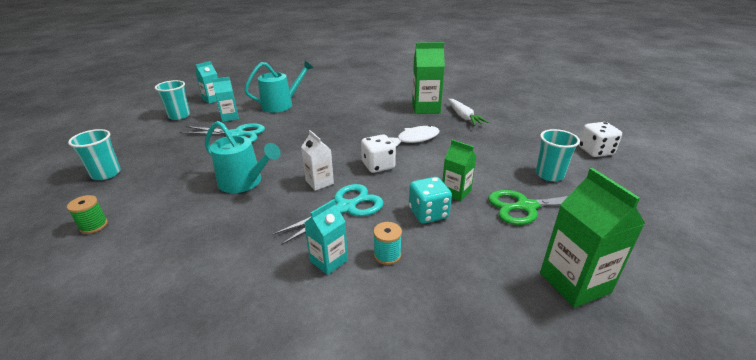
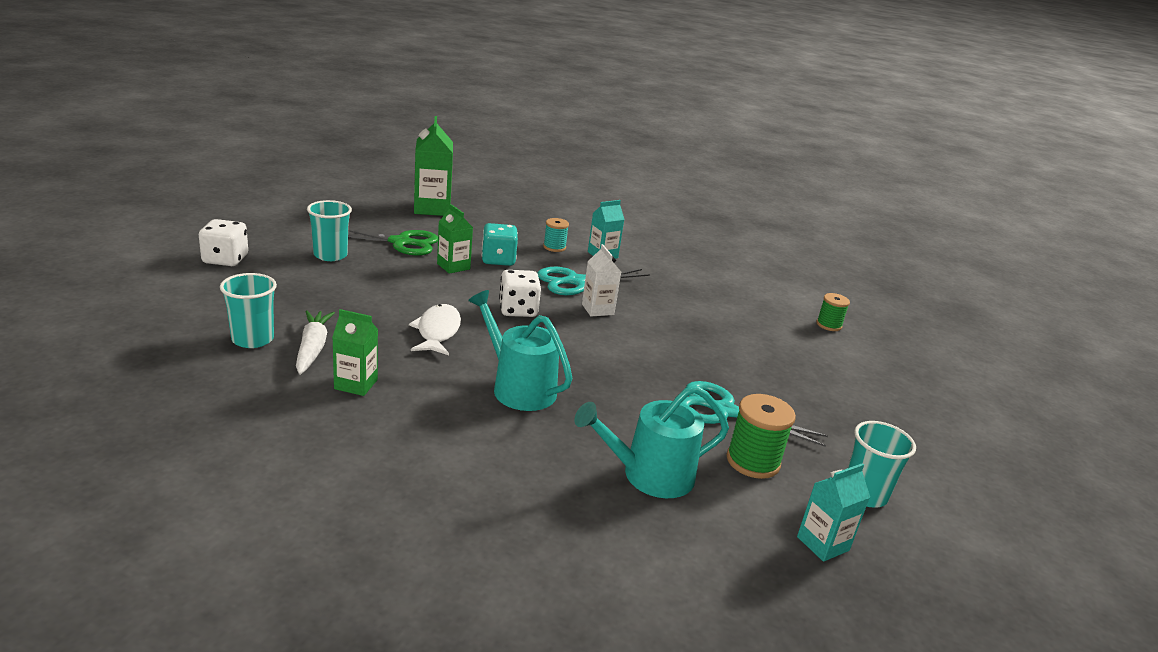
camera: 170 degrees left, 5 degrees down
turquoise cup [68,129,121,180] -> turquoise cup moved to [220,273,277,348]
turquoise watering can [205,121,281,193] -> turquoise watering can moved to [468,290,573,411]
turquoise carton [212,77,239,122] -> green spool [727,394,796,479]
white fish [388,125,440,147] -> white fish turned 105 degrees clockwise [409,304,461,355]
green carton [412,42,445,114] -> green carton [332,309,378,396], size x0.61

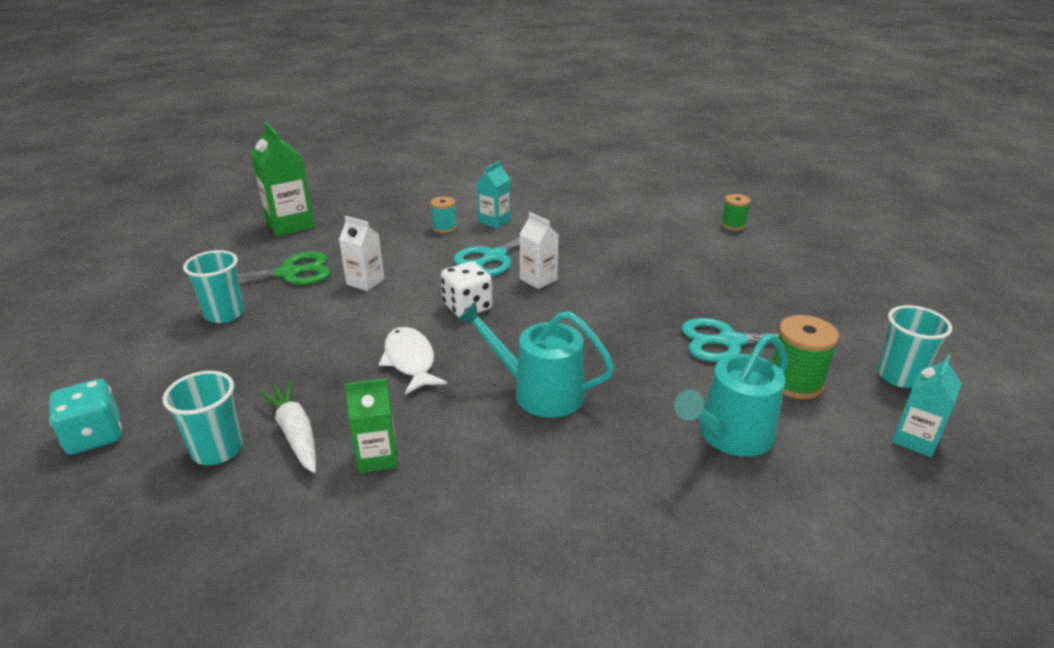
camera: 20 degrees left, 5 degrees up
white dice [199,219,248,266] -> none
green carton [437,204,473,274] -> white carton [339,216,385,291]
turquoise dice [482,223,518,266] -> turquoise dice moved to [49,379,122,455]

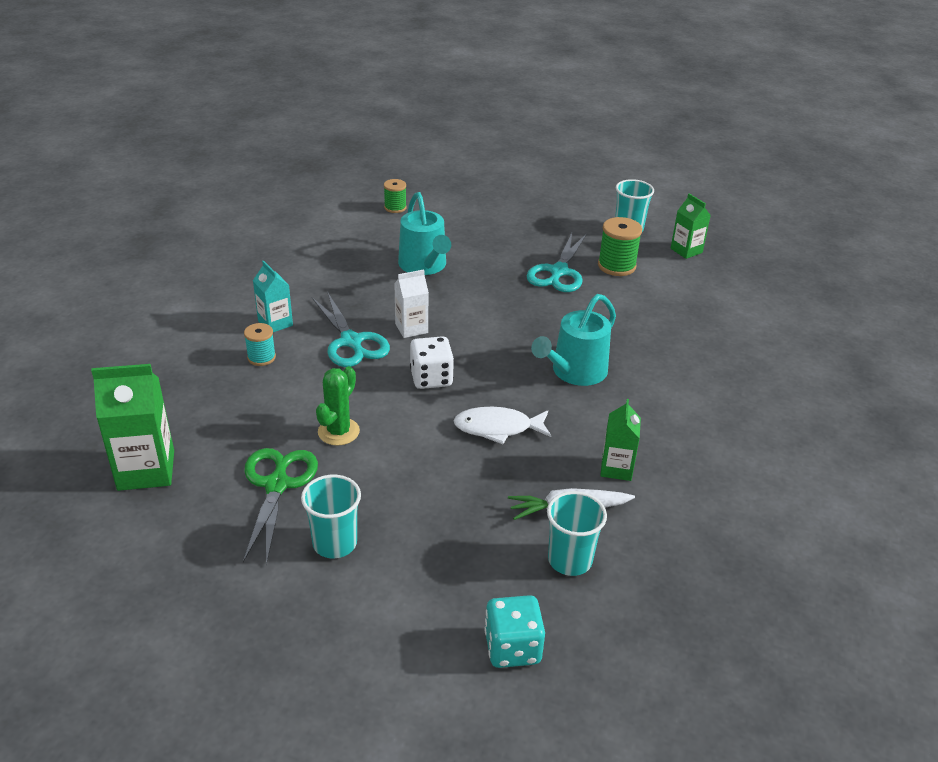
camera: 70 degrees left, 5 degrees up
white carton [339,216,385,291] -> green cactus [316,366,360,446]
turquoise watering can [674,333,788,457] -> turquoise watering can moved to [398,192,451,275]
turquoise carton [892,355,962,457] -> green carton [671,193,711,259]

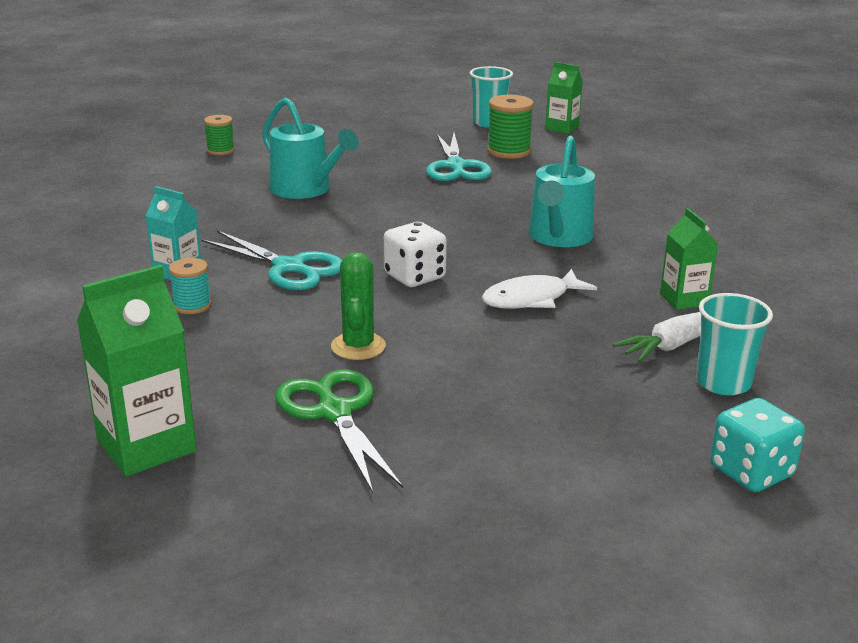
camera: 25 degrees left, 10 degrees down
turquoise cup [301,475,361,558] -> none
white carton [394,270,429,338] -> none

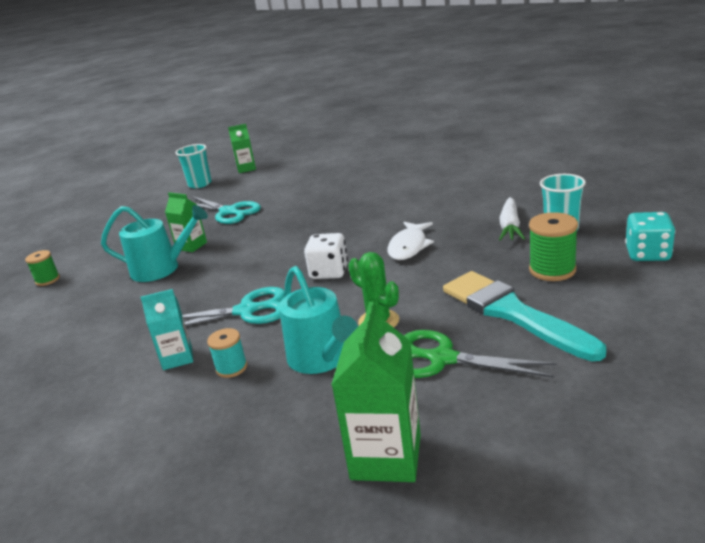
camera: 40 degrees left, 0 degrees up
green spool [487,95,534,159] -> green spool moved to [529,212,578,281]
turquoise watering can [528,136,595,247] -> turquoise watering can moved to [279,266,358,374]
green carton [660,208,718,310] -> green carton moved to [165,193,207,252]
none -> turquoise brush [443,271,606,361]

